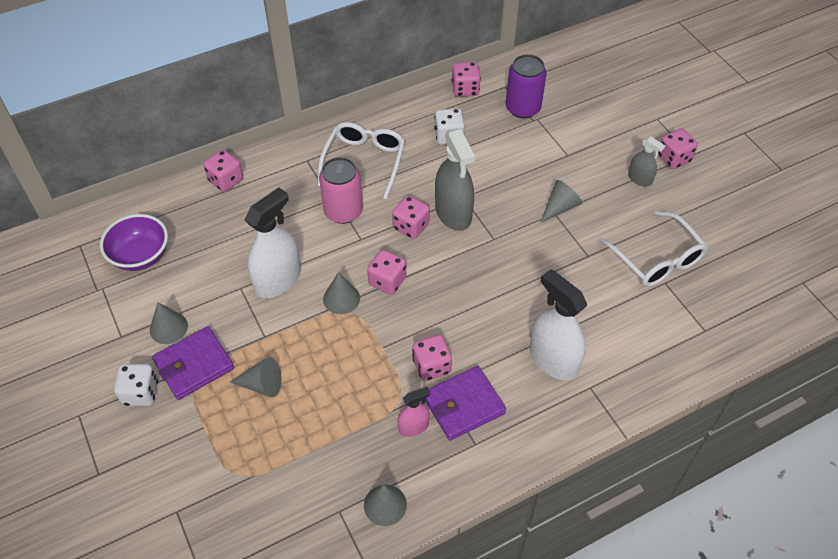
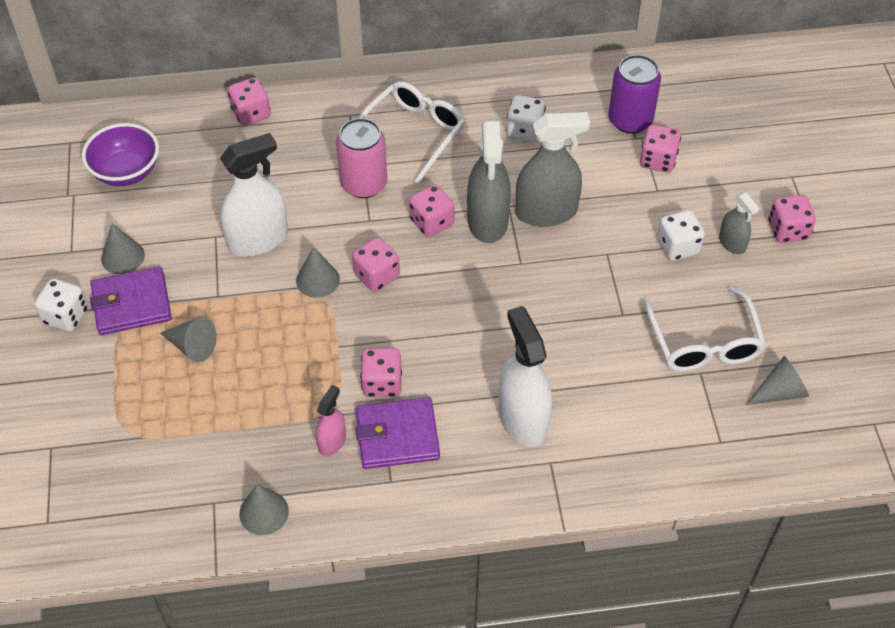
camera: 20 degrees right, 0 degrees up
pink spray bottle [398,387,430,437] -> pink spray bottle turned 60 degrees counterclockwise [316,385,346,456]
pink dice [451,62,481,97] -> pink dice moved to [640,125,681,172]
grey cone [540,180,582,223] -> grey cone moved to [746,356,809,405]
none -> grey spray bottle [516,112,590,227]
none -> white dice [657,210,705,261]

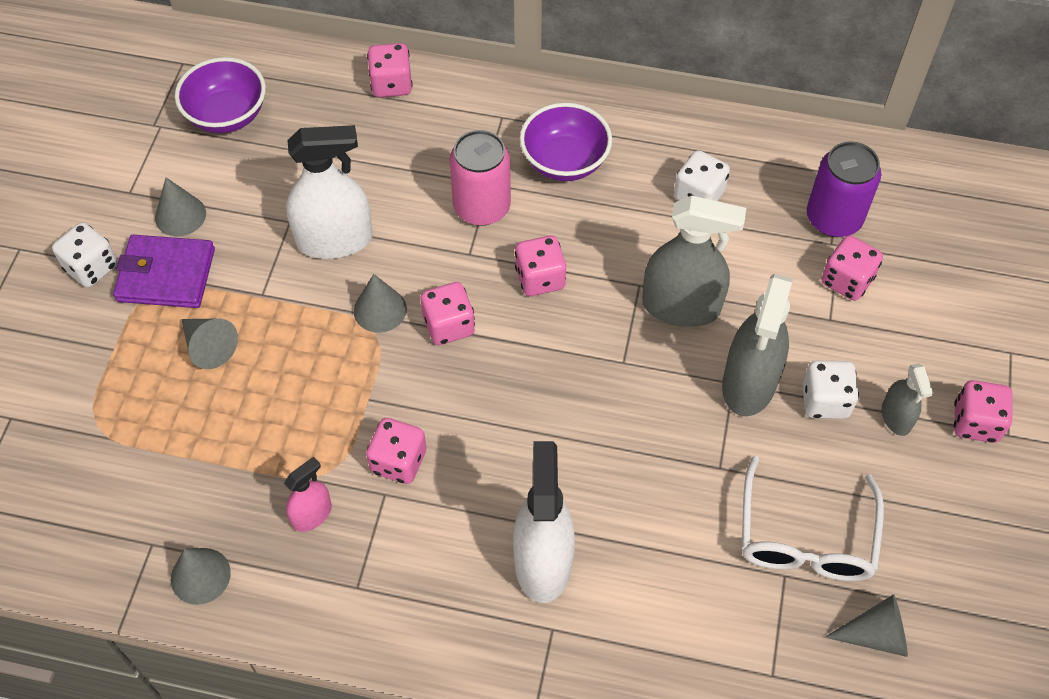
camera: 20 degrees right, 5 degrees up
purple wallet [356,397,440,469] -> none
white glasses [359,81,465,184] -> purple bowl [520,103,612,181]
grey spray bottle [467,121,511,243] -> grey spray bottle moved to [722,274,793,416]

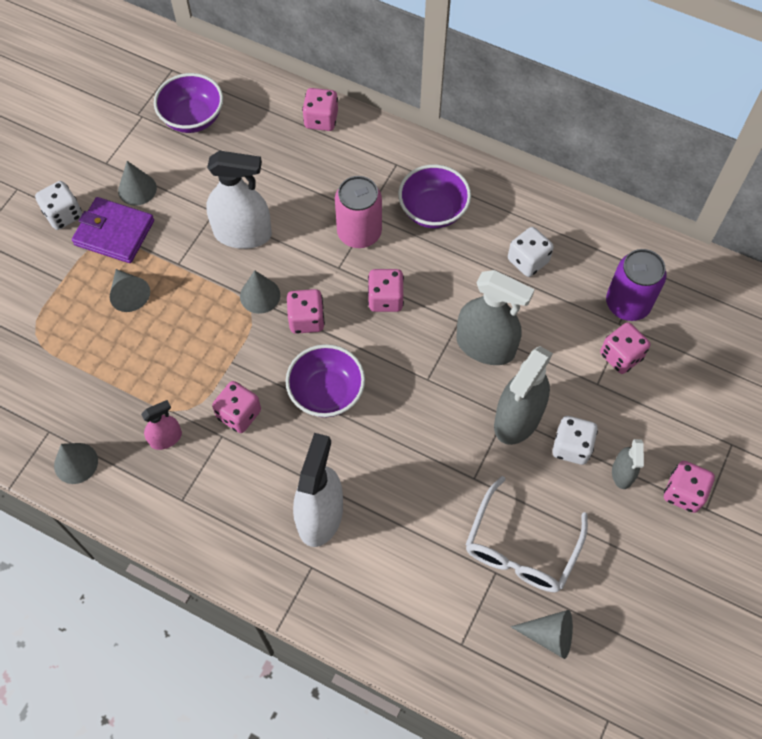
camera: 15 degrees right, 5 degrees up
none -> purple bowl [285,344,365,417]

